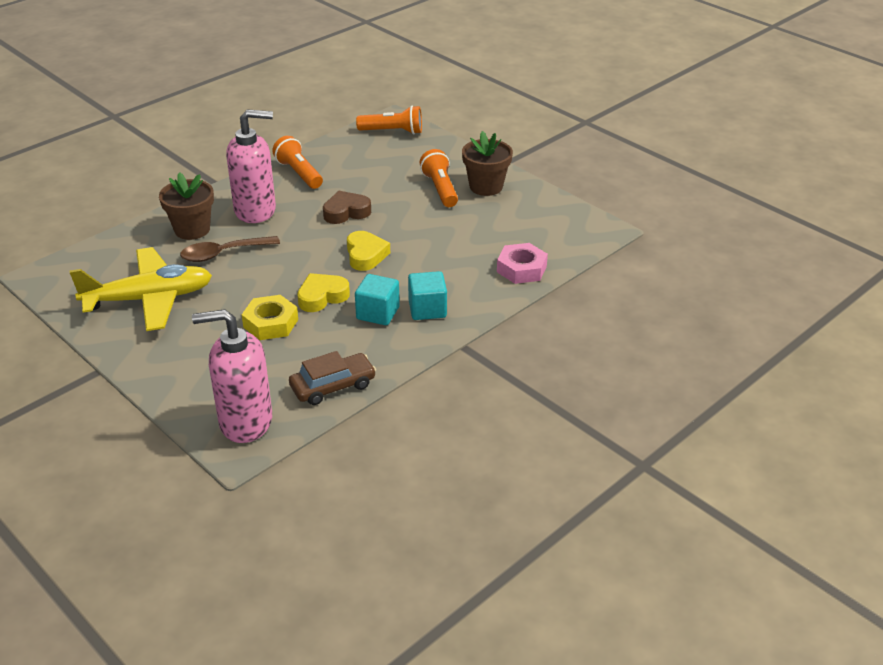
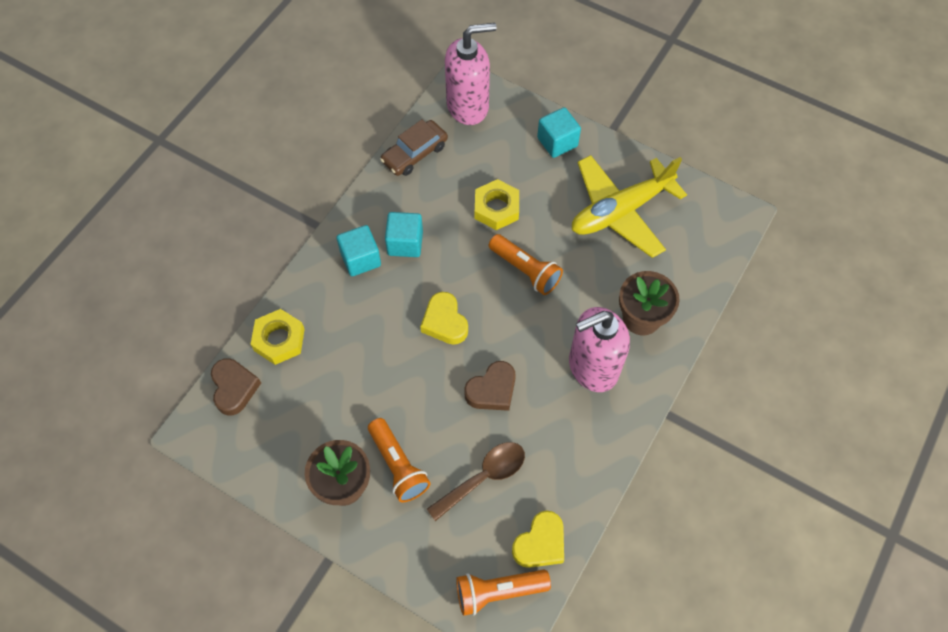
camera: 165 degrees right, 25 degrees up
brown spoon [180,236,280,262] -> brown spoon moved to [427,442,525,521]
orange flashlight [272,136,323,189] -> orange flashlight moved to [489,234,563,295]
yellow heart [297,273,350,312] -> yellow heart moved to [512,510,564,568]
pink nut [497,243,548,284] -> yellow nut [250,309,305,365]
none -> brown heart [211,358,261,416]
none -> turquoise cube [537,107,581,158]

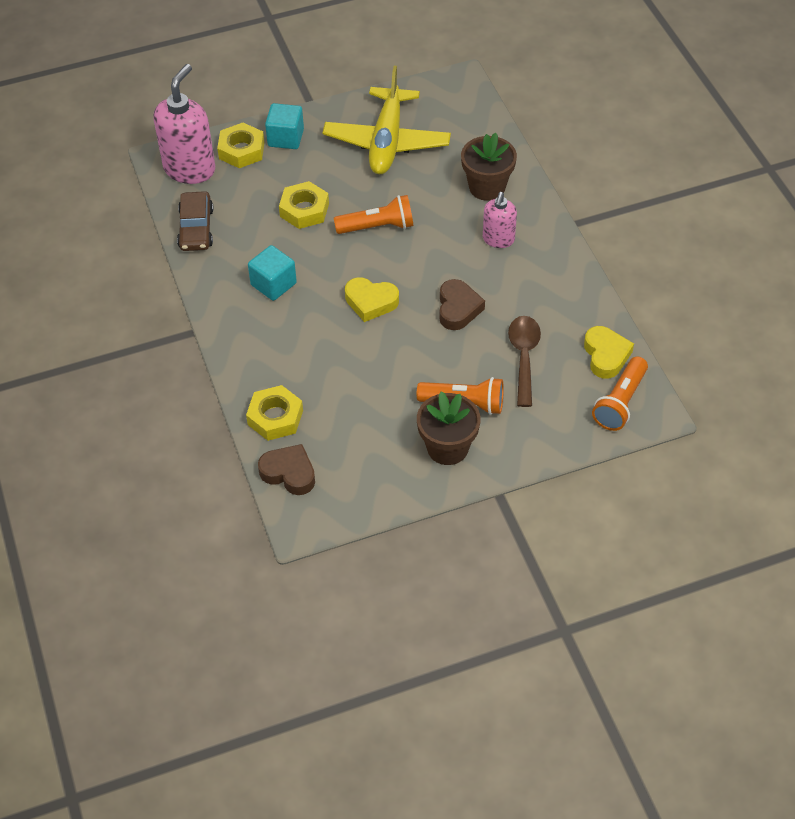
camera: 50 degrees left, 10 degrees down
turquoise cube [337,225,381,276] -> none
pink soap dispenser [569,307,630,392] -> pink soap dispenser [483,192,517,248], size x0.57
none -> yellow nut [217,123,264,168]

